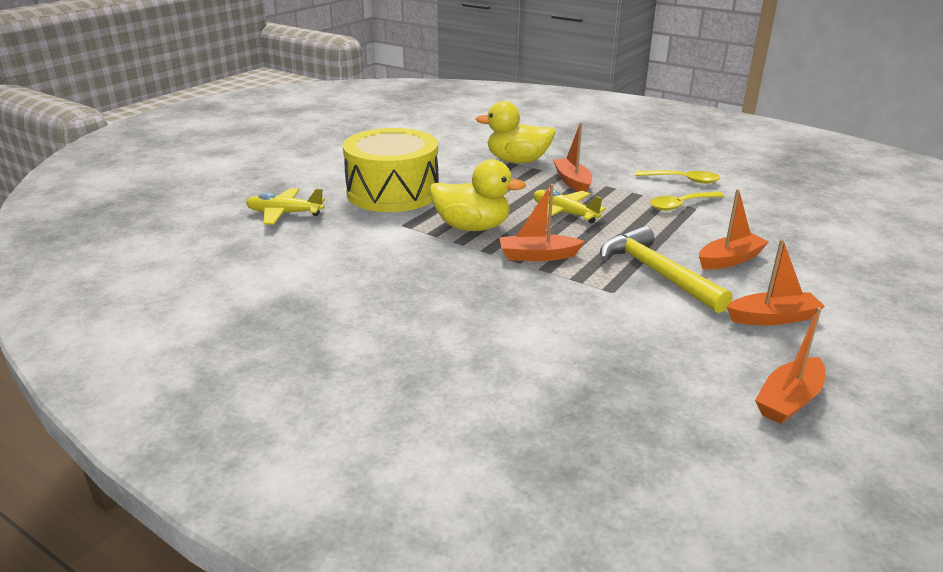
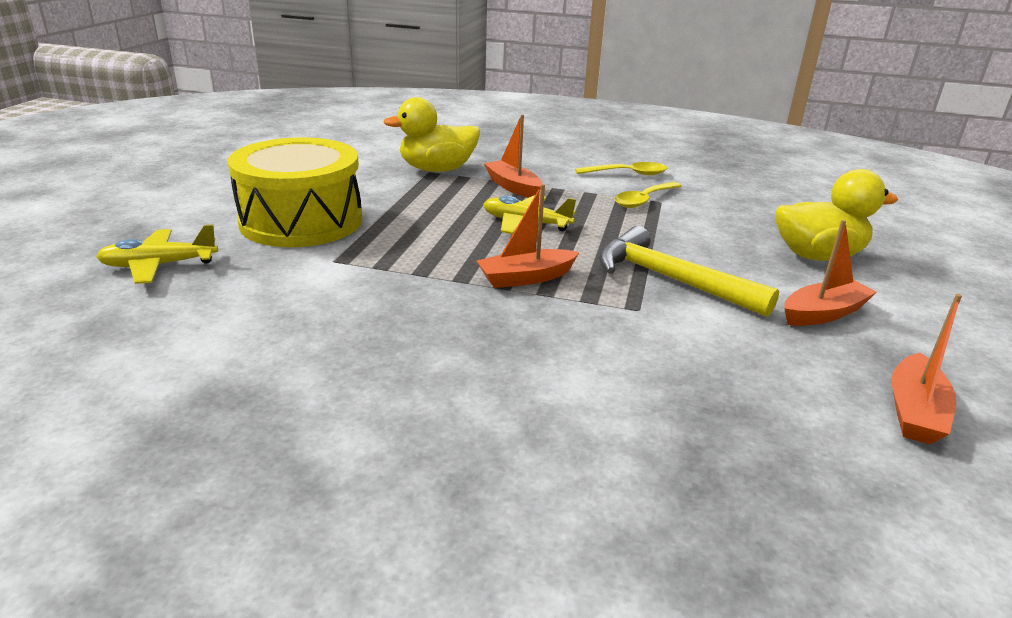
camera: 20 degrees left, 0 degrees up
yellow duck [430,159,526,231] -> yellow duck moved to [775,169,898,261]
orange boat [699,189,769,269] -> none

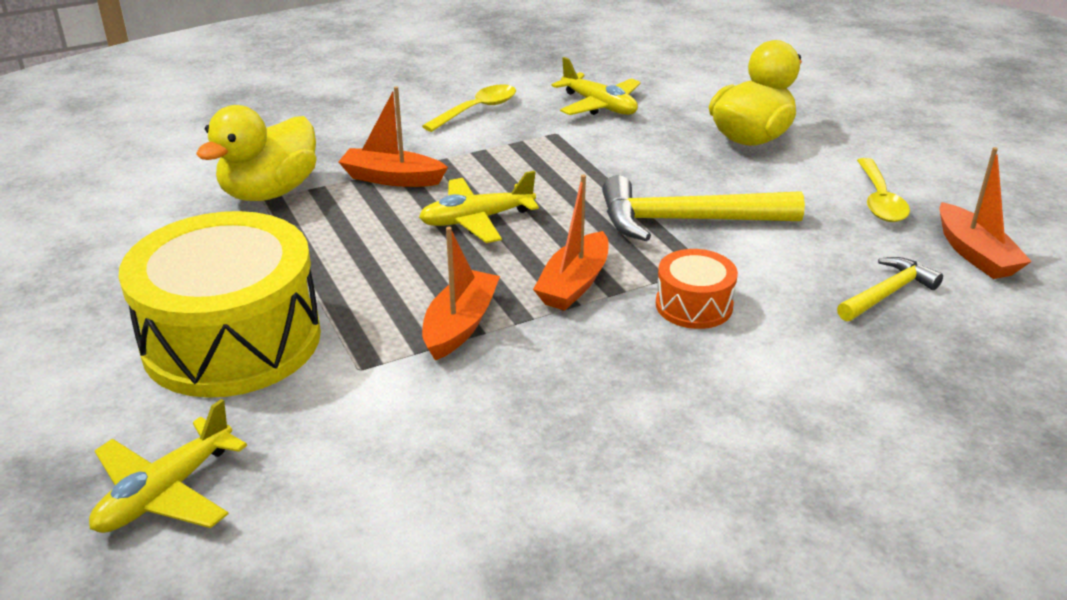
camera: 40 degrees left, 5 degrees up
yellow spoon [614,182,681,208] -> yellow spoon moved to [857,158,910,222]
orange boat [784,220,877,326] -> orange boat moved to [422,227,500,360]
none -> yellow plane [551,57,641,115]
none -> orange drum [656,249,738,329]
none -> yellow hammer [837,257,943,321]

